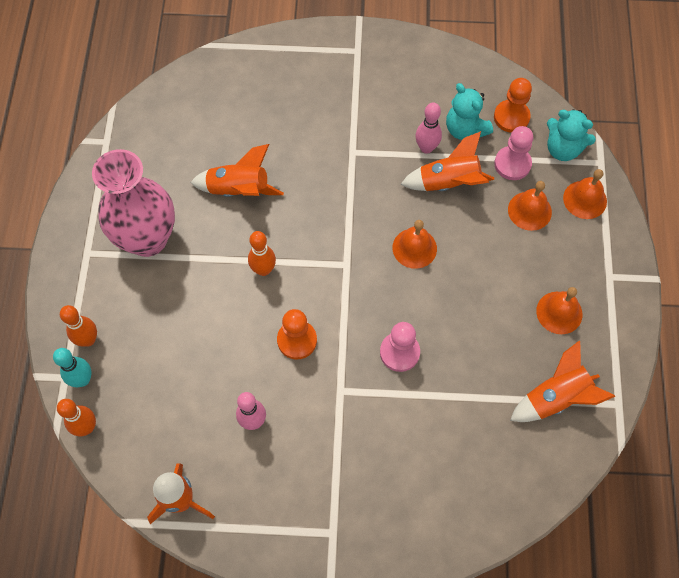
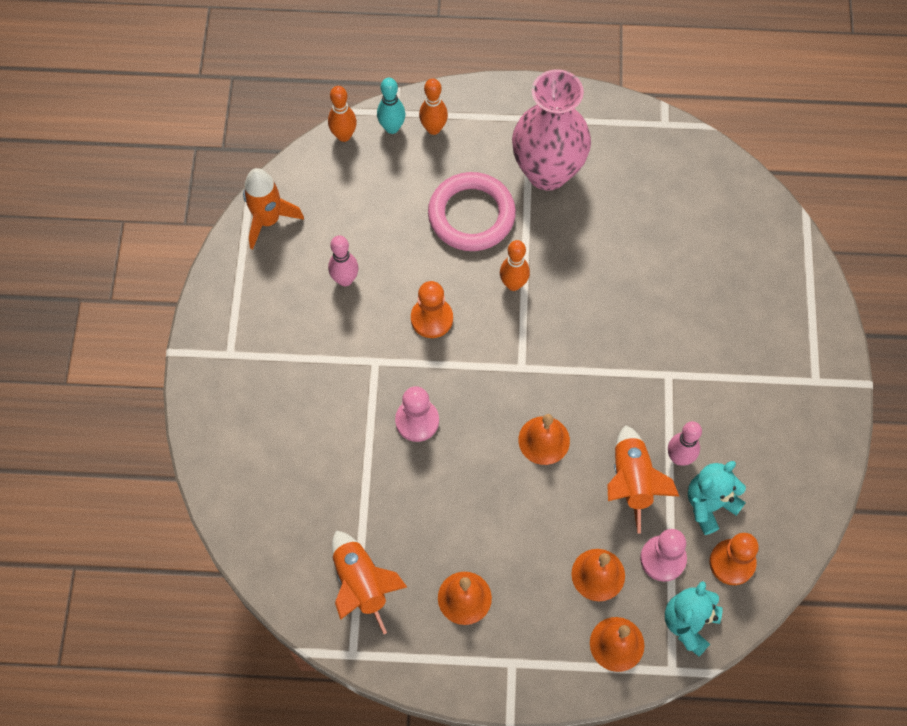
camera: 90 degrees right, 0 degrees up
orange rocket [190,144,284,197] -> none
none -> pink ring [428,172,516,251]

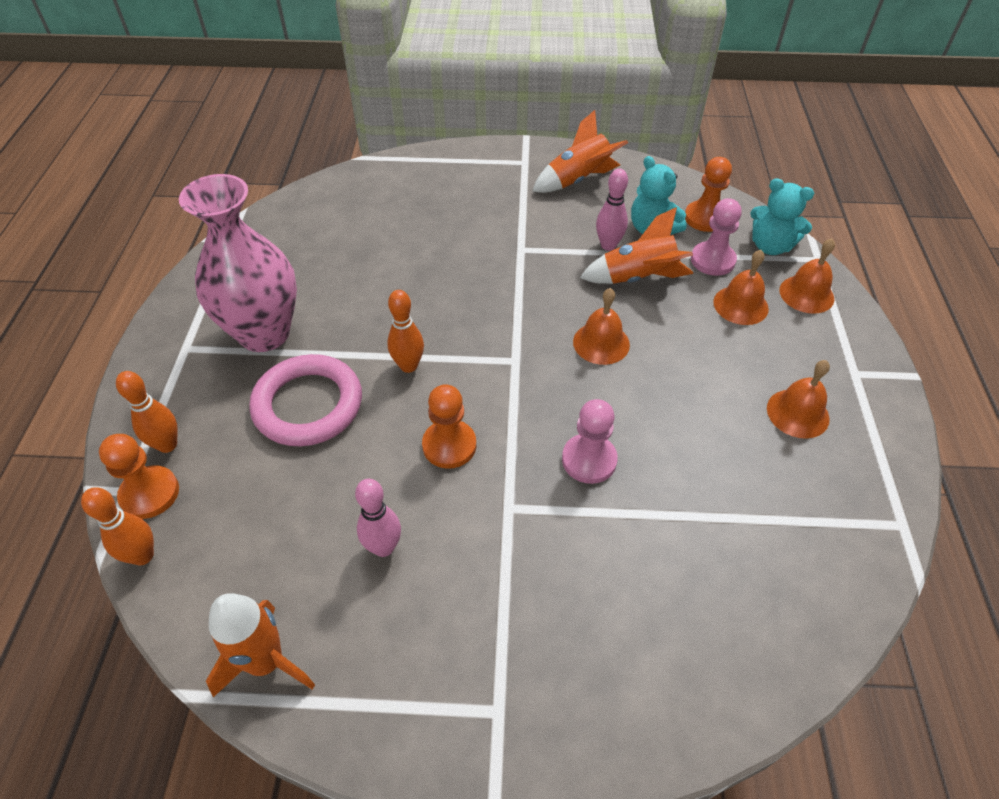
camera: 90 degrees left, 15 degrees down
orange rocket [332,531,407,634] -> orange rocket moved to [532,110,628,193]
turquoise bowling pin [377,78,406,134] -> orange pawn [99,434,179,519]

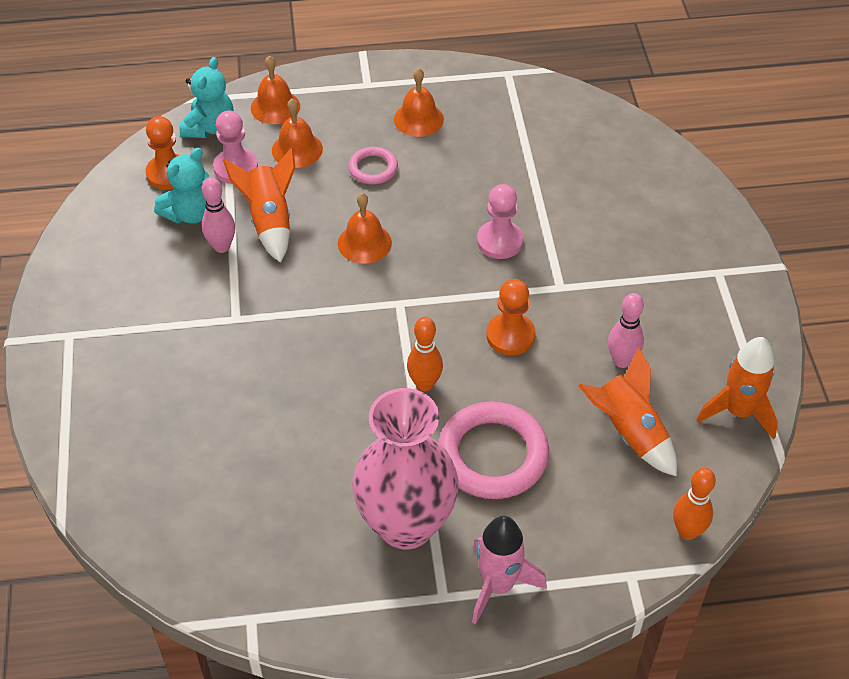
camera: 100 degrees left, 0 degrees up
orange pawn [99,434,179,519] -> none
orange bowling pin [116,371,178,453] -> none
orange rocket [532,110,628,193] -> orange rocket moved to [578,348,677,476]
none -> pink ring [348,147,398,184]
none -> pink rocket [472,516,547,625]

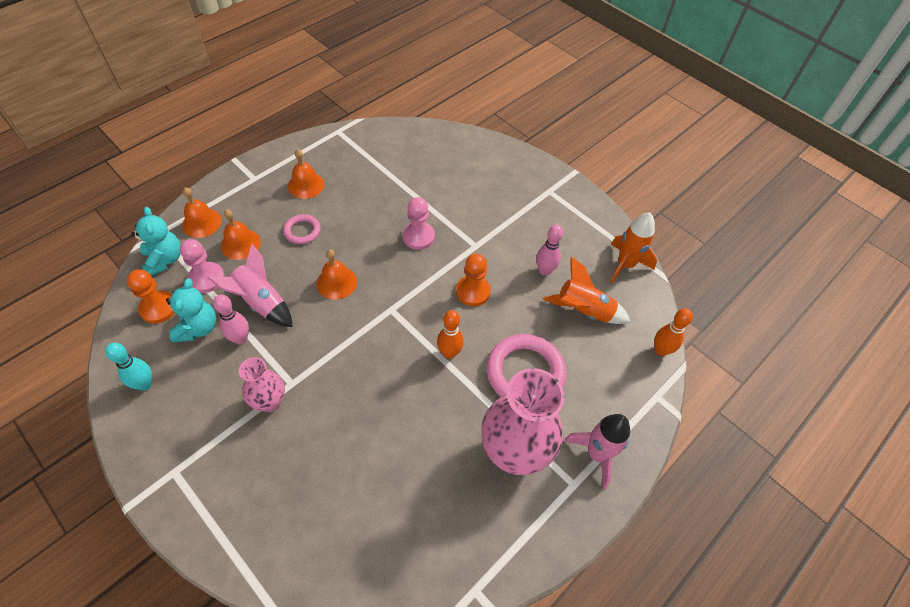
camera: 40 degrees left, 5 degrees up
orange rocket [223,147,295,263] -> pink rocket [208,244,293,327]
none -> turquoise bowling pin [105,343,152,391]
none -> pink vase [239,357,285,412]

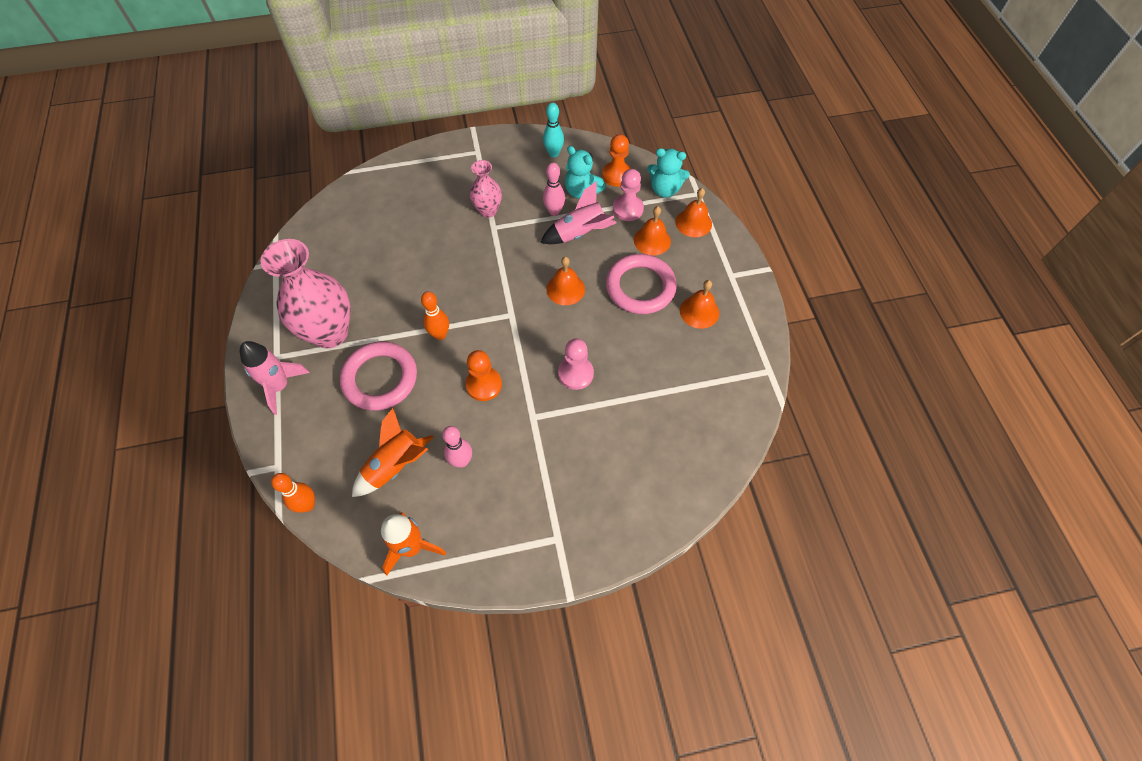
camera: 125 degrees right, 5 degrees up
pink ring [283,214,321,244] -> pink ring [606,254,677,314], size x1.90

